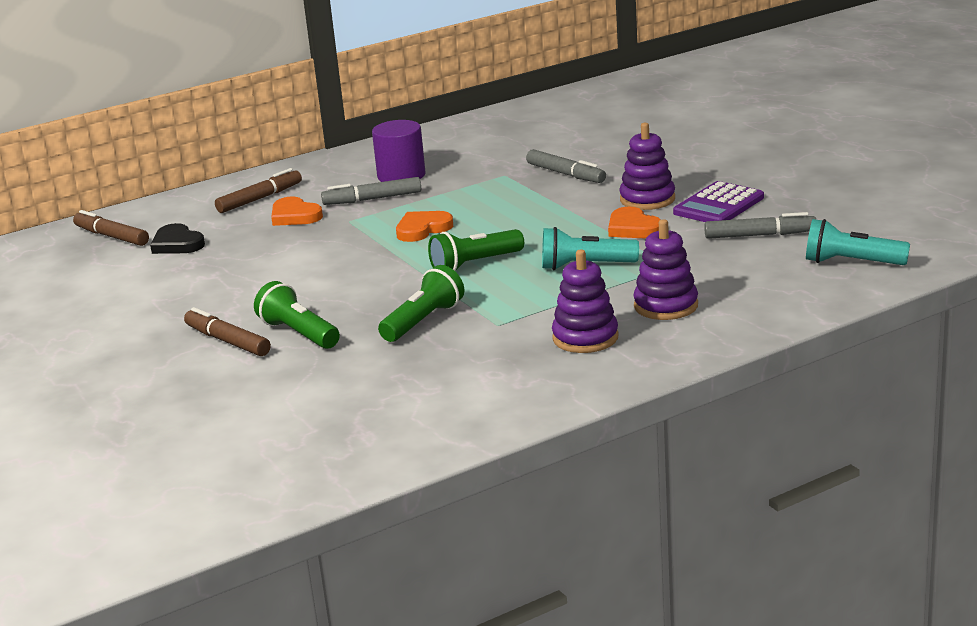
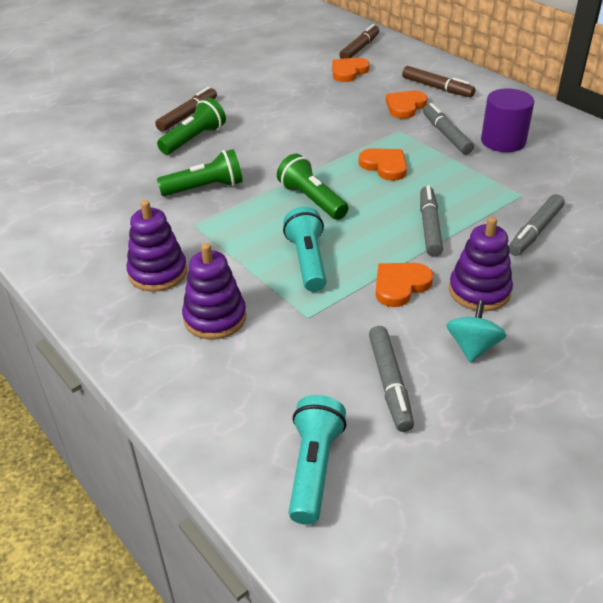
camera: 80 degrees right, 15 degrees up
black heart [150,223,205,254] -> orange heart [332,58,370,82]
green flashlight [378,265,464,342] -> green flashlight turned 45 degrees counterclockwise [157,149,243,196]
purple calculator [673,181,764,222] -> turquoise spinning top [446,300,507,363]
none -> grey marker [420,185,443,257]

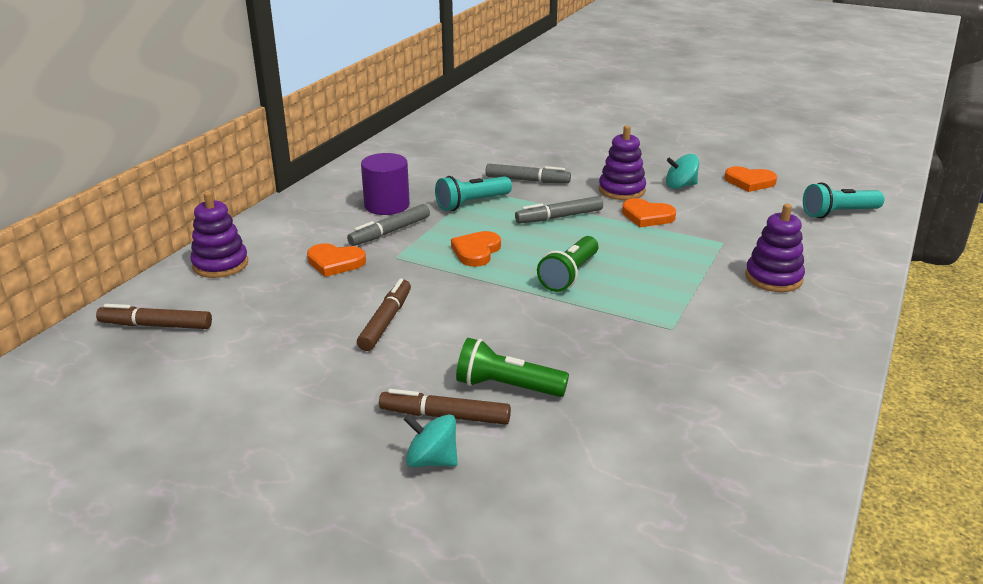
camera: 115 degrees left, 10 degrees down
purple stacking toy [126,200,187,292] -> purple stacking toy moved to [190,191,248,278]
green flashlight [157,149,243,196] -> none
turquoise flashlight [283,207,327,292] -> turquoise flashlight moved to [435,176,512,211]
orange heart [332,58,370,82] -> orange heart moved to [724,166,777,192]
grey marker [369,326,414,432] -> none
brown marker [402,66,476,97] -> brown marker moved to [357,278,411,351]
none -> turquoise spinning top [404,414,458,467]

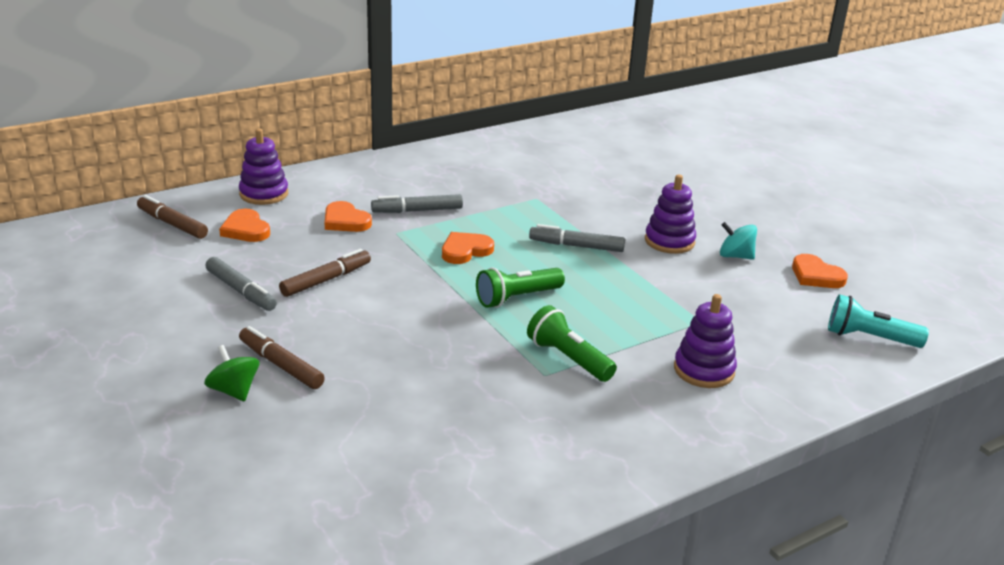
camera: 30 degrees right, 0 degrees up
purple cylinder [361,153,410,215] -> none
turquoise spinning top [404,414,458,467] -> green spinning top [204,345,259,402]
turquoise flashlight [435,176,512,211] -> none
green flashlight [456,338,569,397] -> green flashlight moved to [527,305,617,382]
grey marker [485,164,571,183] -> grey marker moved to [206,257,277,311]
orange heart [622,198,676,227] -> orange heart moved to [219,209,270,242]

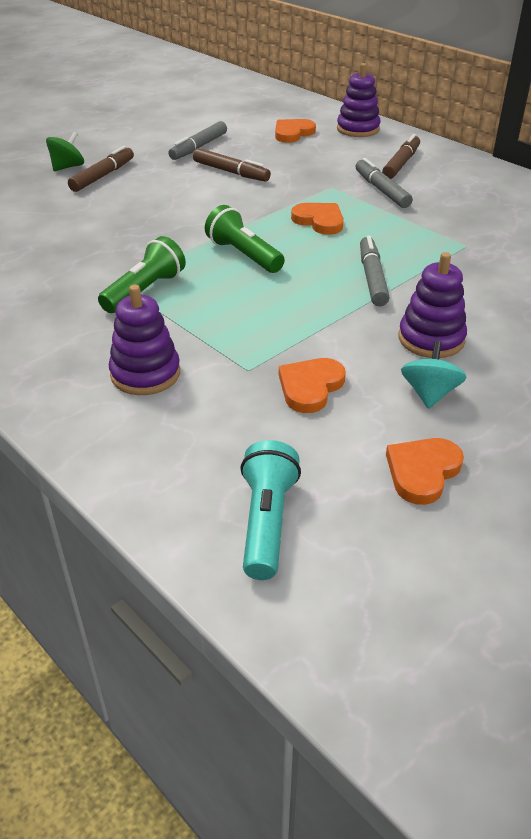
camera: 80 degrees right, 10 degrees up
brown marker [137,195,208,239] -> brown marker moved to [382,134,420,179]
orange heart [325,201,372,232] -> orange heart moved to [279,358,346,413]

